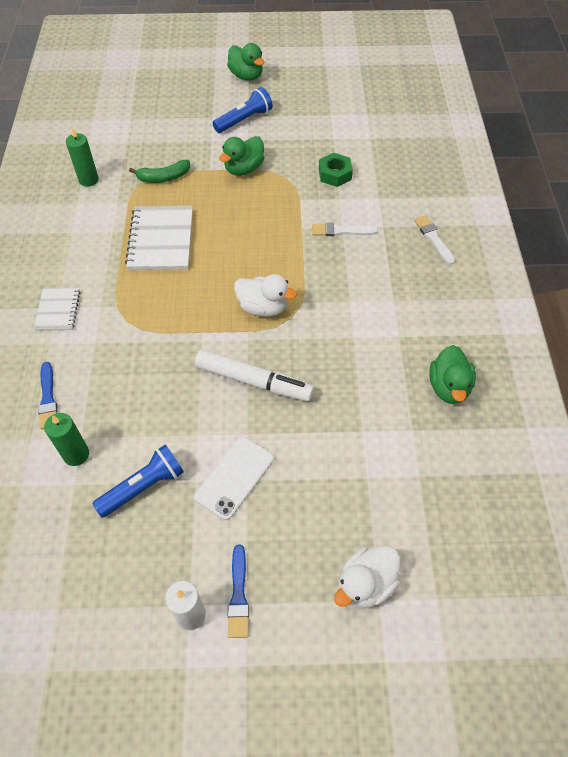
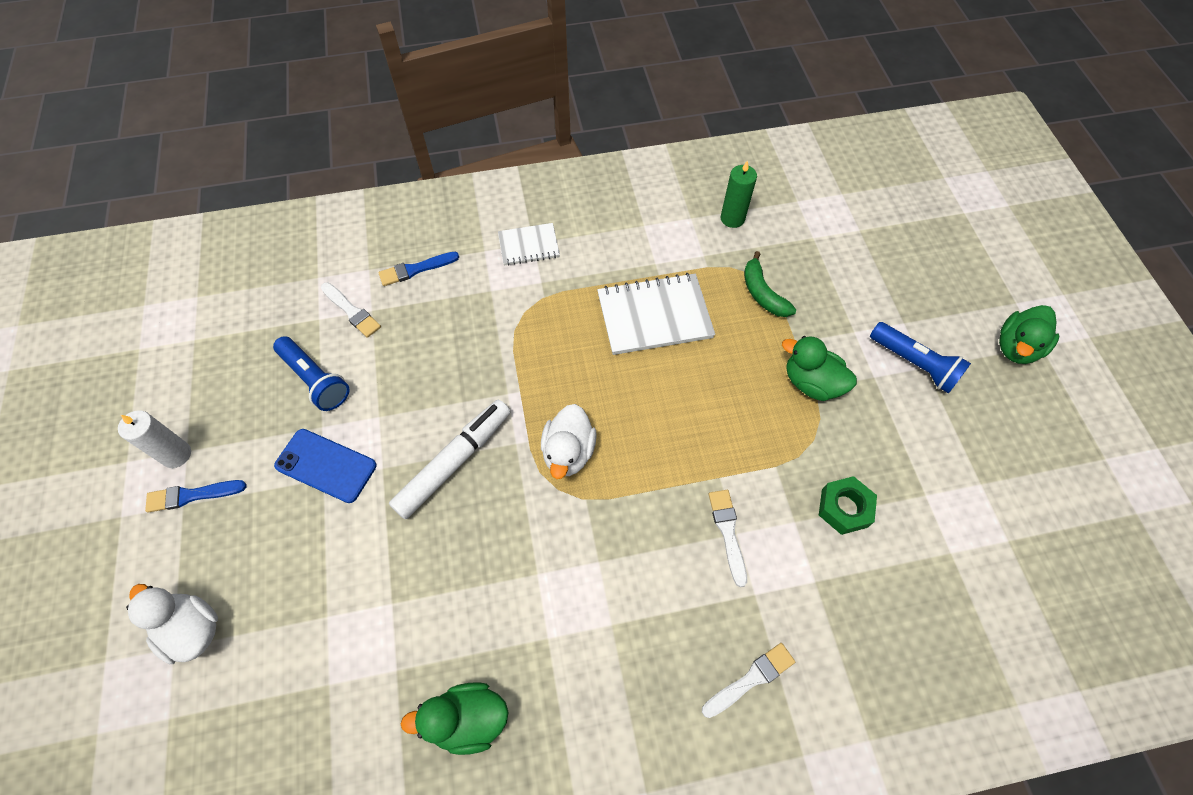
camera: 80 degrees right, 5 degrees up
green candle [44,413,89,466] -> white brush [321,282,381,338]
white phone [194,437,274,520] -> blue phone [274,429,377,503]
white marker [195,350,314,402] -> white marker turned 150 degrees counterclockwise [389,400,510,519]

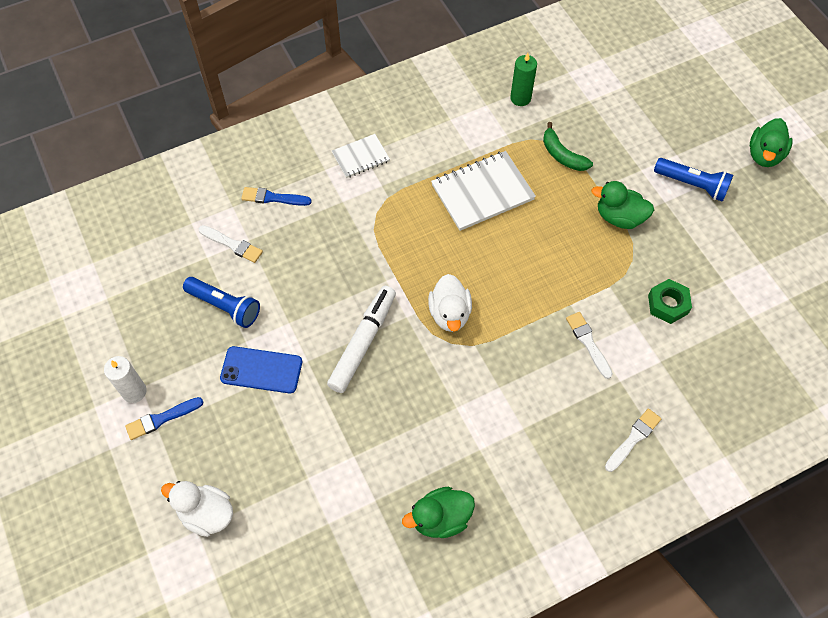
camera: 15 degrees left, 0 degrees up
blue brush [378,252,459,286] -> blue brush turned 45 degrees clockwise [241,187,312,206]

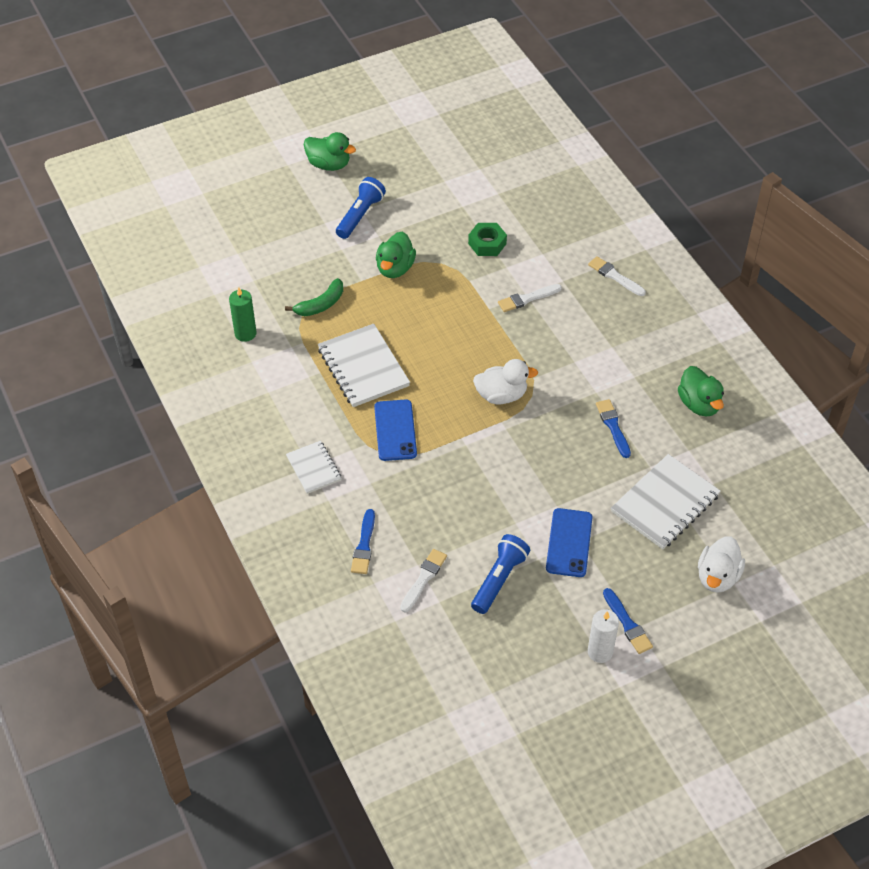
camera: 90 degrees left, 10 degrees down
white marker [327,286,396,393] -> none
none -> blue phone [374,399,417,461]
none -> blue brush [596,399,631,458]
none -> white notebook [611,454,721,549]

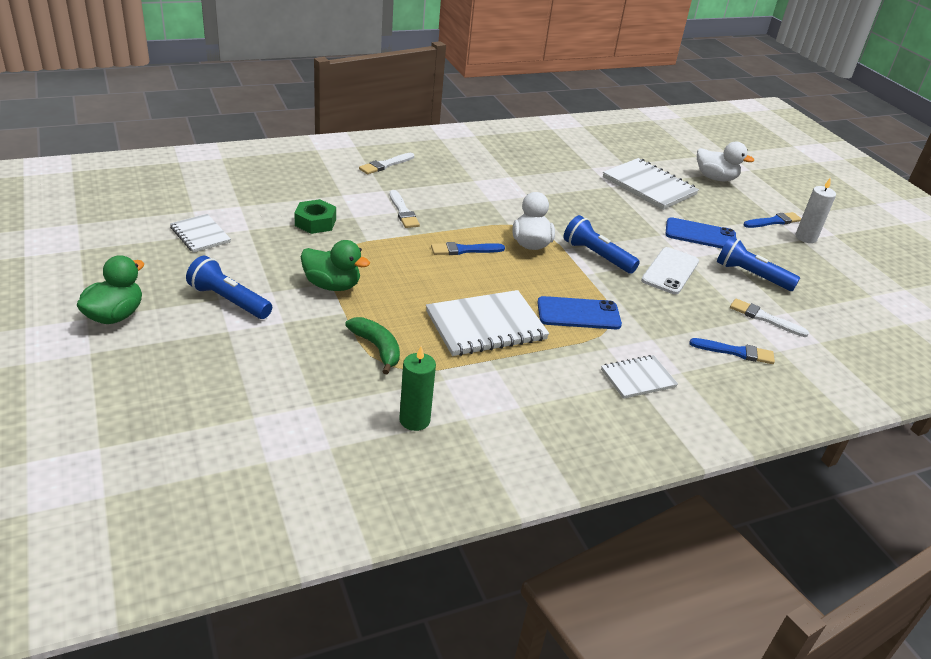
camera: 90 degrees left, 15 degrees down
blue brush [596,399,631,458] -> blue brush moved to [431,242,505,255]
green duck [678,366,724,417] -> none
none -> white notebook [170,214,231,253]
none -> blue flashlight [563,215,640,274]
none -> white phone [641,247,699,294]

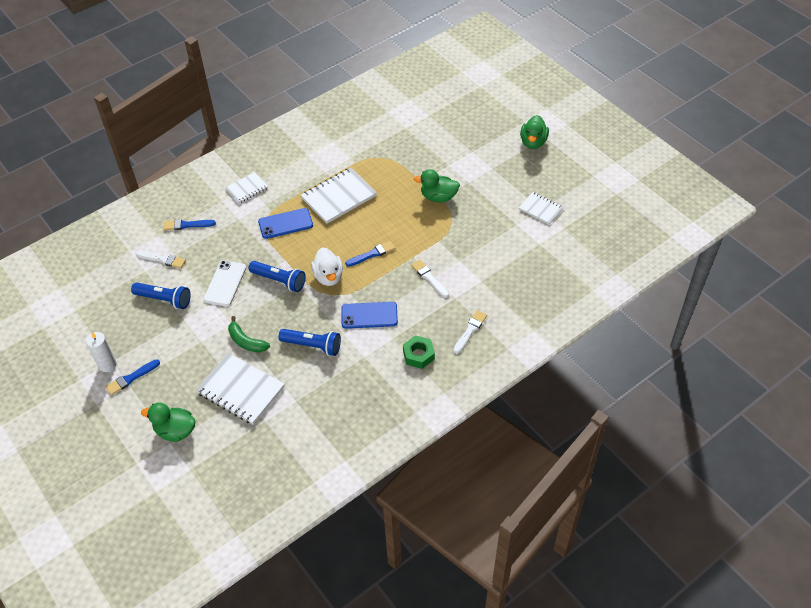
camera: 170 degrees right, 15 degrees up
blue flashlight [186,256,272,319] -> blue flashlight moved to [279,329,341,356]
green nut [294,199,336,234] -> green nut moved to [403,335,435,369]
green banana [345,317,400,374] -> green banana moved to [228,316,270,352]
green candle [399,346,436,431] -> none
blue phone [665,217,736,249] -> blue phone moved to [341,302,398,329]
white duck [697,142,754,181] -> green duck [141,403,196,442]

